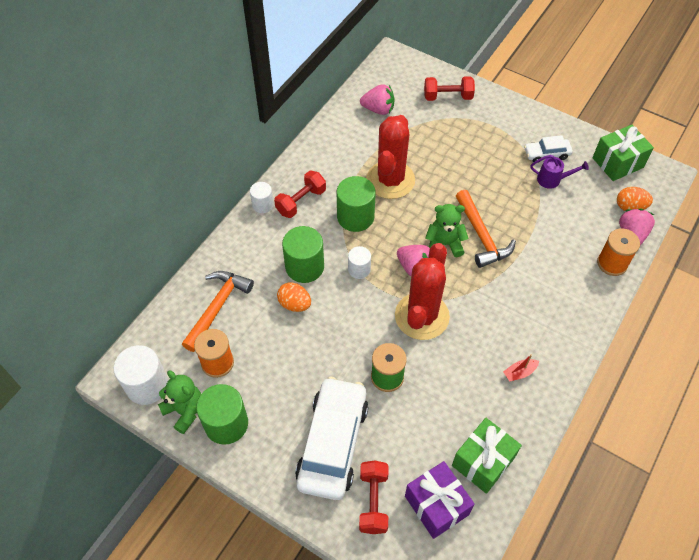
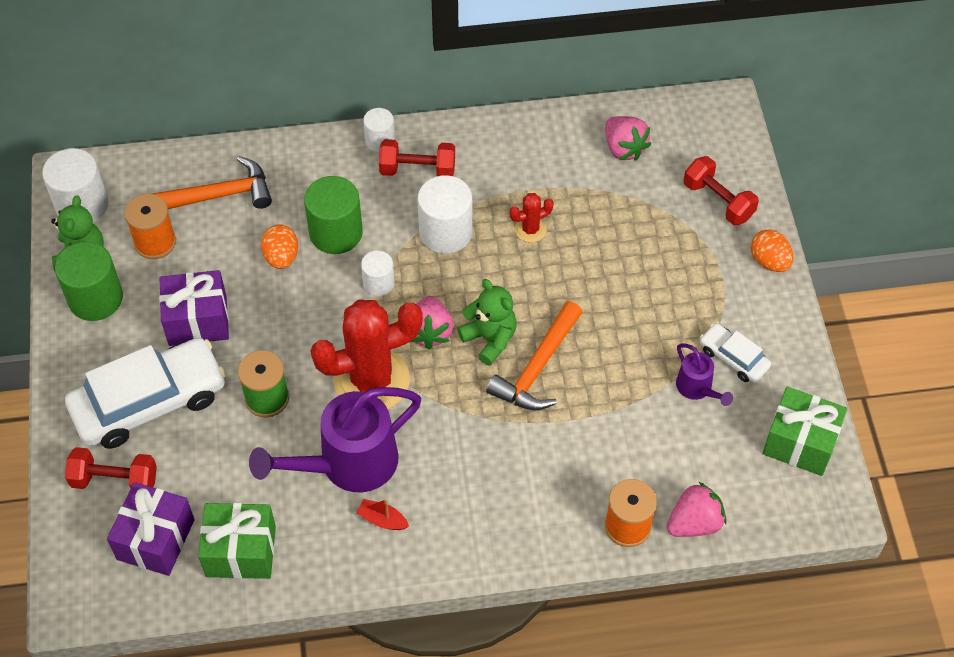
camera: 50 degrees right, 0 degrees up
green cylinder [337,176,376,232] -> white cylinder [417,175,473,254]
red dumbbell [359,460,388,534] -> red dumbbell turned 45 degrees clockwise [65,447,157,489]
red cactus [366,115,415,199] -> red cactus [510,193,554,242], size x0.44
orange egg [617,187,653,211] -> orange egg moved to [751,229,794,272]
none -> purple gift [159,270,229,346]
none -> purple watering can [249,387,421,492]

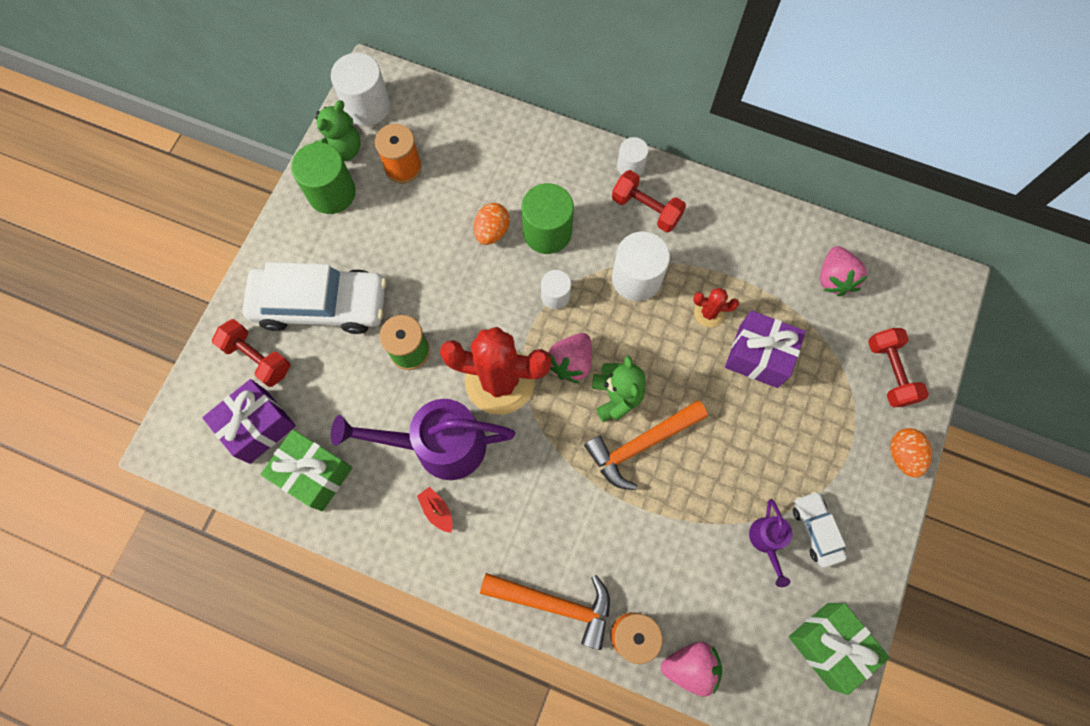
camera: 30 degrees right, 15 degrees up
orange hammer [152,156,272,209] -> orange hammer moved to [480,573,610,650]
purple gift [159,270,229,346] -> purple gift moved to [725,310,806,388]

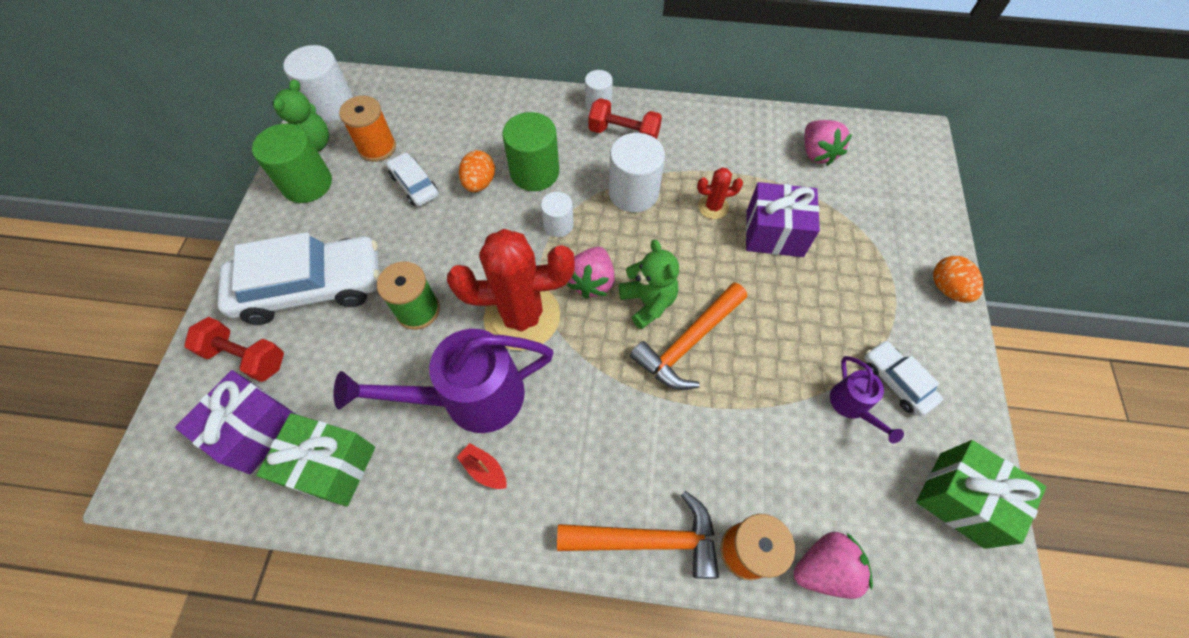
camera: 15 degrees left, 10 degrees down
red dumbbell [868,328,929,407] -> none
none -> white car [386,152,439,206]

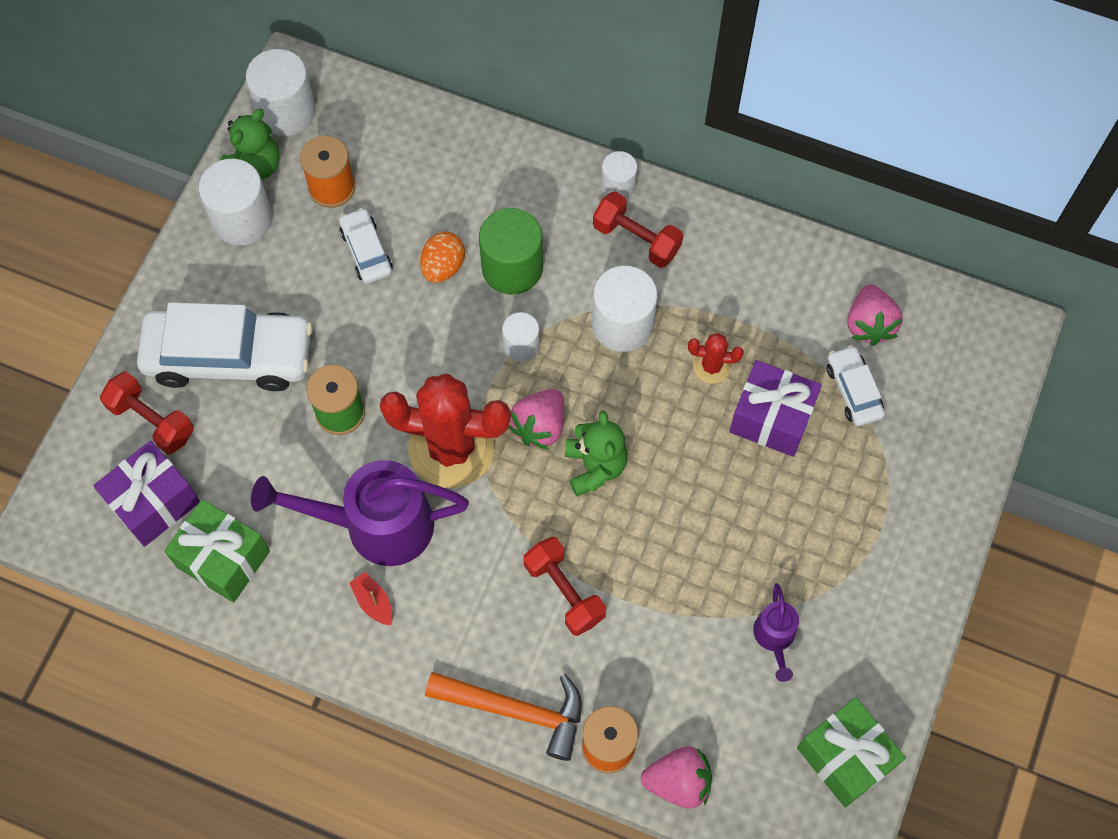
camera: 15 degrees right, 5 degrees up
green cylinder [252,124,332,203] -> white cylinder [198,159,272,245]
orange hammer [630,283,747,390] -> none
white car [864,340,943,416] -> white car moved to [827,345,885,426]
orange egg [933,256,983,303] -> none
none -> red dumbbell [524,537,606,636]

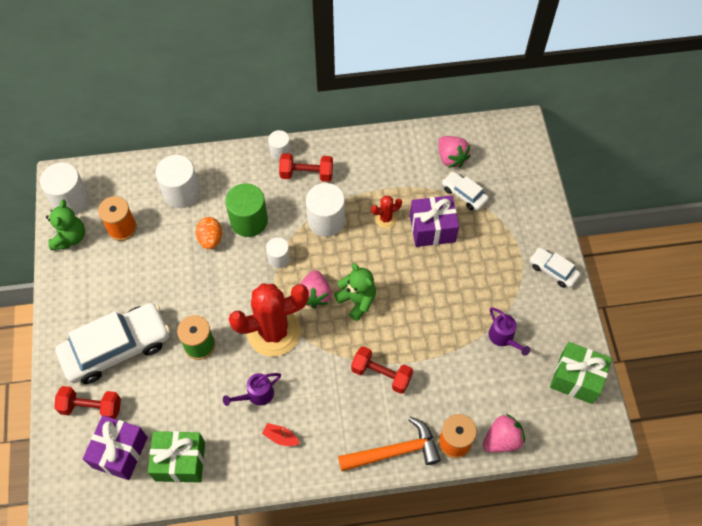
camera: 30 degrees left, 5 degrees down
white cylinder [198,159,272,245] -> white cylinder moved to [156,155,200,208]
purple watering can [251,460,469,566] -> purple watering can [223,373,281,406], size x0.48
white car [339,208,393,284] -> white car moved to [530,247,581,288]

